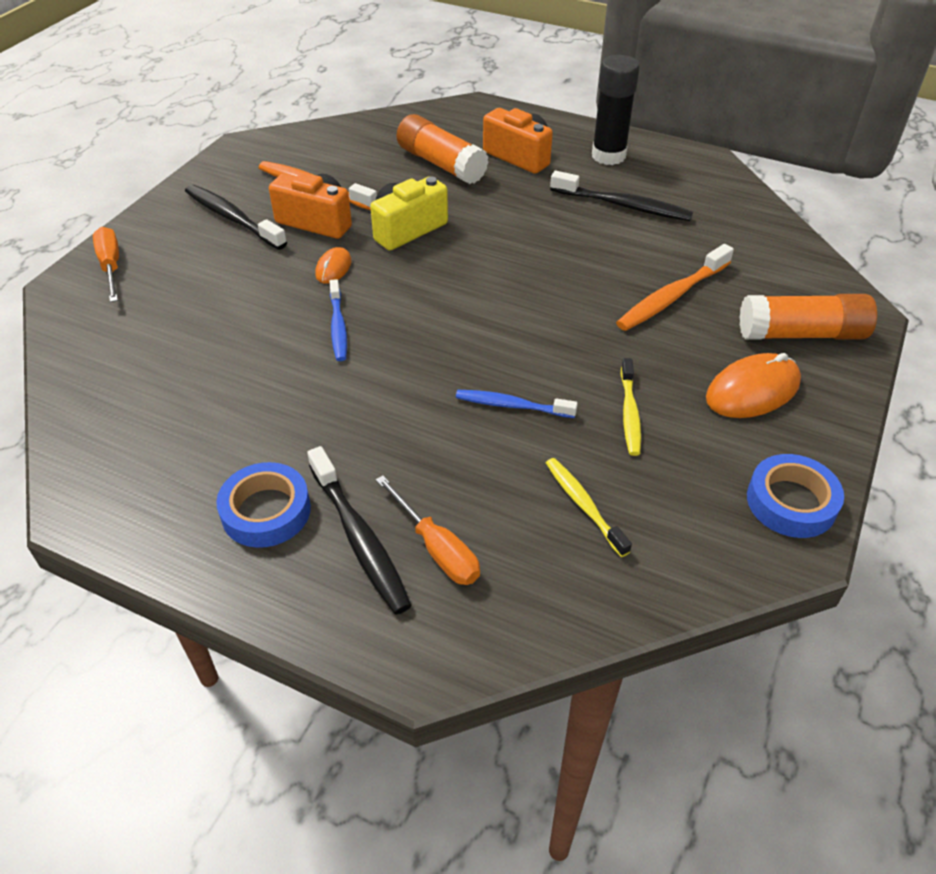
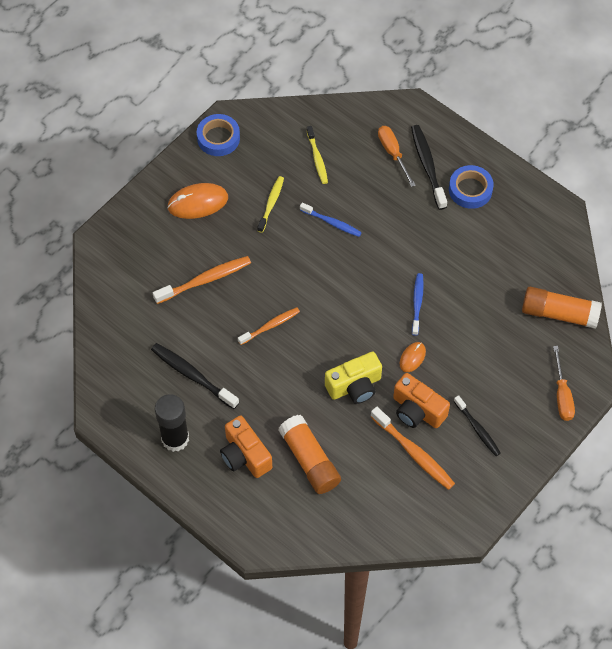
camera: 165 degrees left, 15 degrees up
black toothbrush [185,185,287,250] -> black toothbrush [454,395,501,456], size x0.66
orange glue stick [739,294,877,340] -> orange glue stick moved to [522,287,602,329]
none -> orange toothbrush [238,307,300,345]

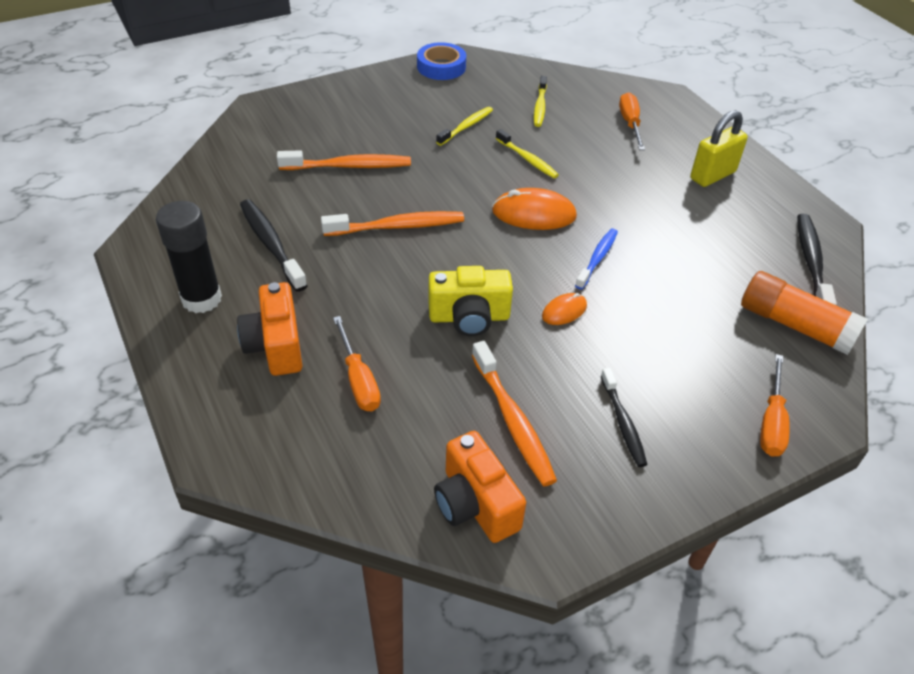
camera: 20 degrees right, 15 degrees down
orange mouse [167,183,228,219] -> orange mouse moved to [492,188,577,230]
orange toothbrush [238,307,300,345] -> orange toothbrush [321,211,464,236], size x1.52
orange glue stick [278,415,341,494] -> orange screwdriver [333,316,381,411]
blue toothbrush [300,203,362,237] -> yellow toothbrush [496,129,559,179]
orange camera [393,373,450,428] -> orange camera moved to [434,431,526,543]
black toothbrush [411,125,447,210] -> black toothbrush moved to [797,214,837,305]
blue tape [449,165,494,209] -> yellow padlock [690,110,748,187]

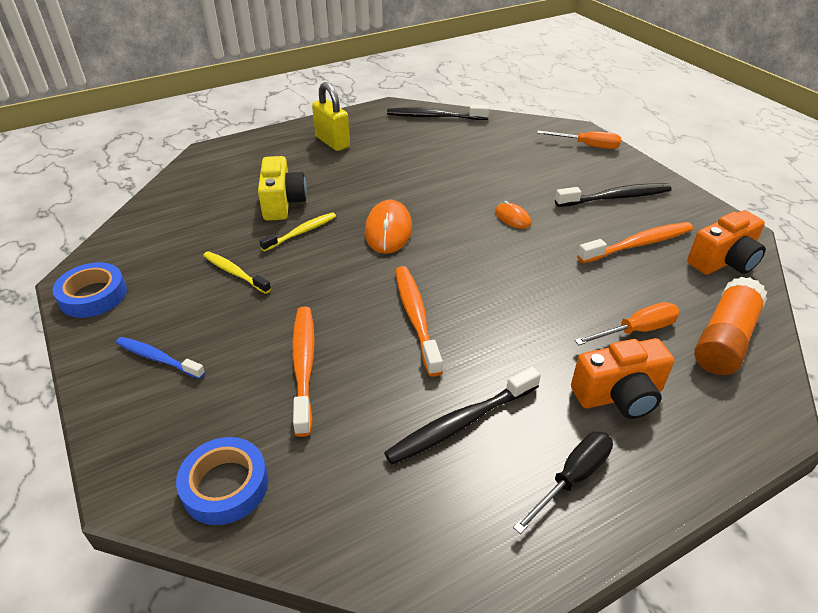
camera: 90 degrees left, 5 degrees down
black glue stick [156,201,222,313] -> black screwdriver [513,431,613,534]
yellow camera [429,266,513,336] -> yellow camera moved to [258,156,307,221]
yellow toothbrush [534,76,547,127] -> none
blue toothbrush [575,228,618,290] -> blue toothbrush moved to [116,337,205,379]
black toothbrush [601,368,648,467] -> black toothbrush [555,183,672,207], size x1.52
orange screwdriver [619,92,645,150] -> none
orange glue stick [741,271,868,355] -> orange glue stick moved to [694,277,767,375]
none -> blue tape [176,437,268,525]

